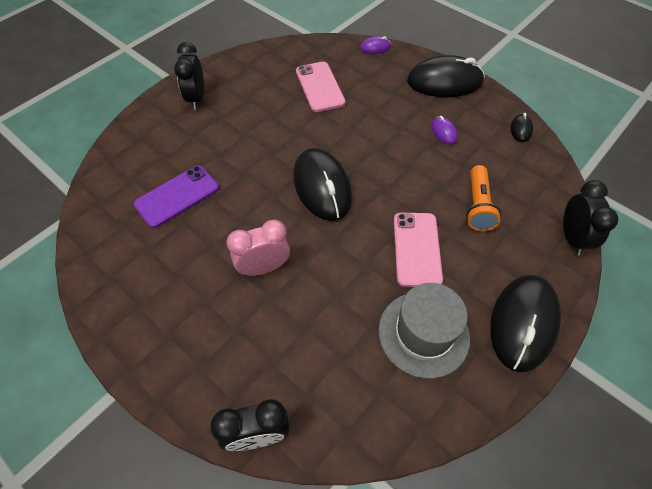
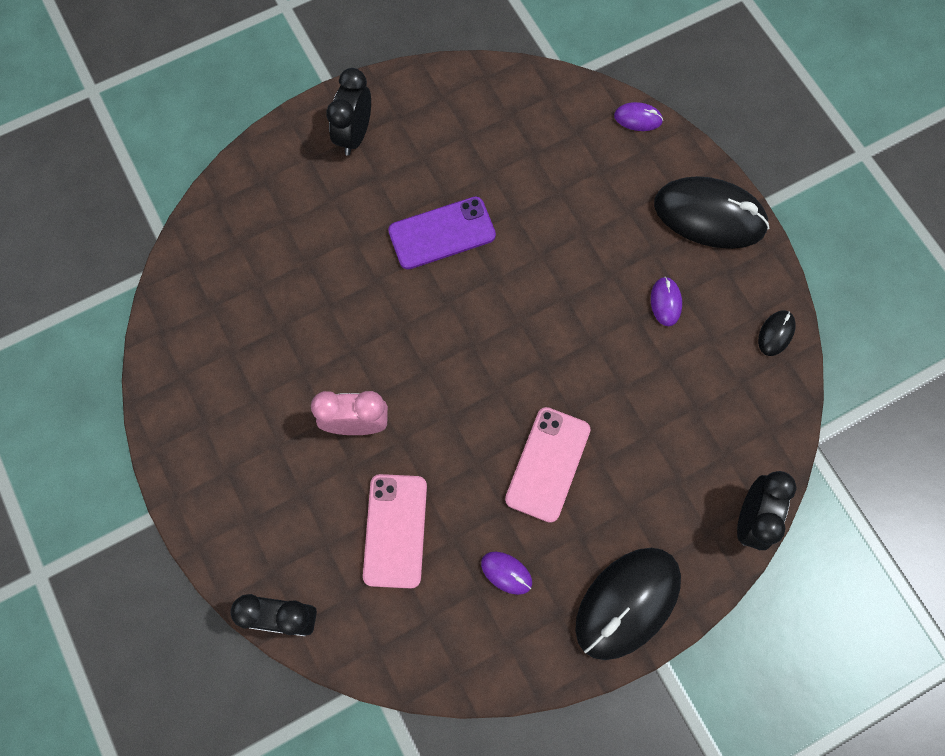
camera: 20 degrees right, 15 degrees up
purple phone [133,165,219,228] -> purple phone moved to [388,197,496,269]
black mouse [293,148,352,221] -> none
pink phone [296,62,345,112] -> pink phone moved to [363,474,427,588]
grey hat [379,283,470,379] -> purple mouse [481,552,532,595]
orange flashlight [466,165,501,232] -> none

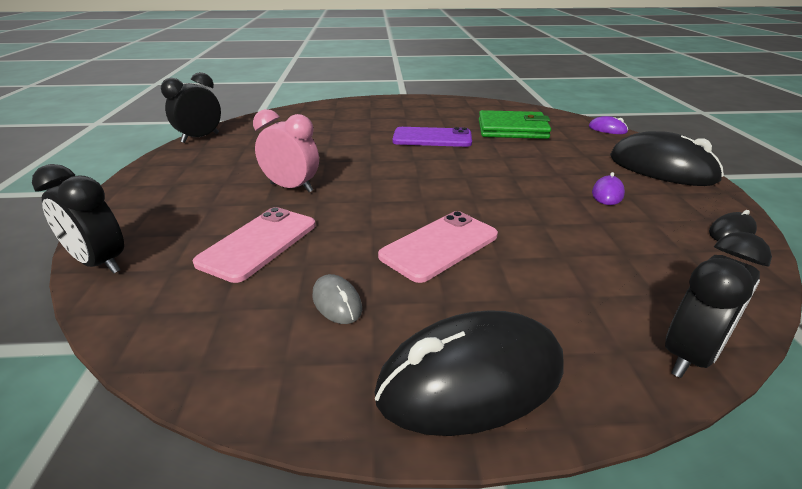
camera: 25 degrees right, 40 degrees down
black clock [326,68,371,156] -> black clock moved to [161,72,221,143]
purple mouse [481,552,532,595] -> grey mouse [312,274,362,324]
none -> green wallet [479,110,551,139]

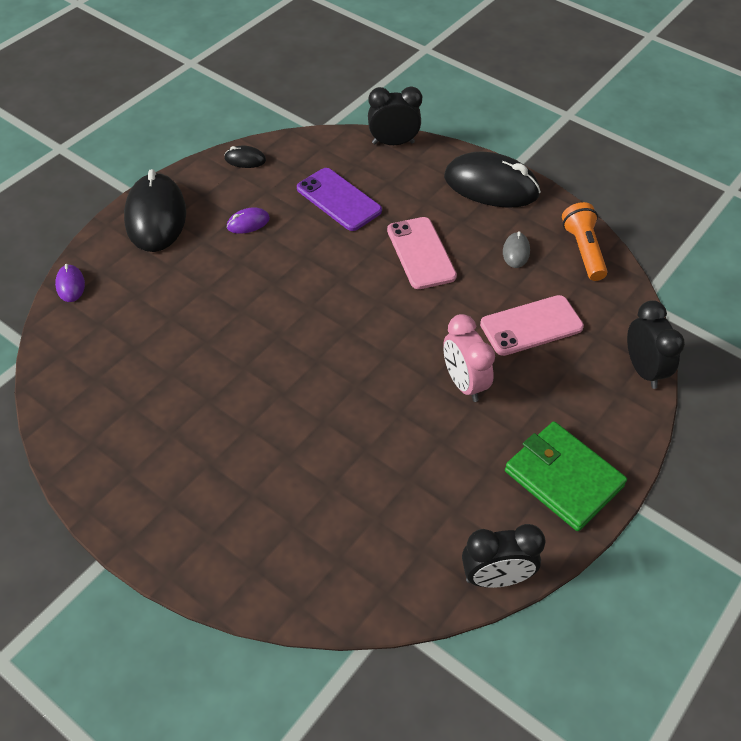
camera: 140 degrees left, 20 degrees up
pink phone [378,211,498,283] -> pink phone turned 75 degrees clockwise [387,217,457,289]
purple phone [393,127,472,147] -> purple phone moved to [297,168,382,231]
green wallet [479,110,551,139] -> green wallet moved to [505,421,627,531]
none -> orange flashlight [562,202,608,281]

